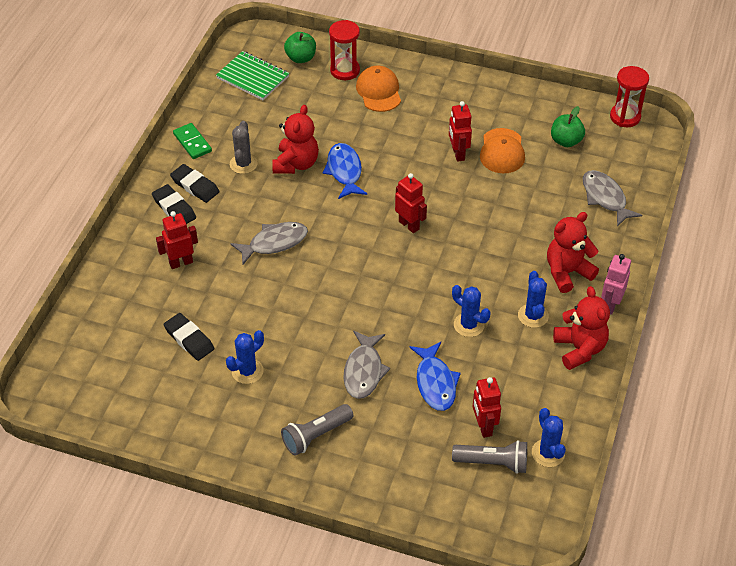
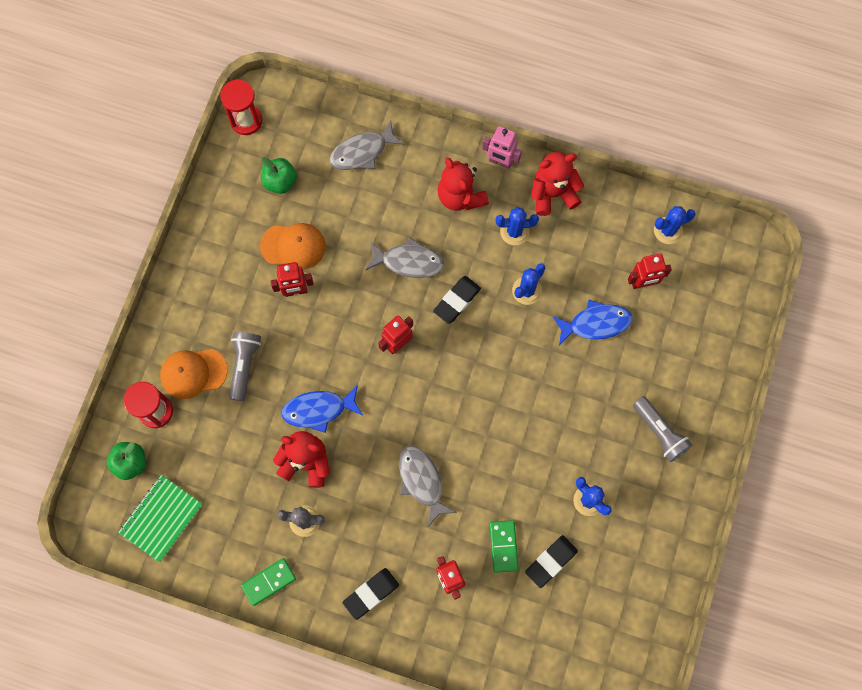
camera: 90 degrees left, 25 degrees up
black eraser [170,164,219,203] -> black eraser moved to [433,276,481,324]
grey fish [343,331,390,399] -> grey fish moved to [366,237,444,278]
grey flashlight [452,440,527,474] -> grey flashlight moved to [229,332,261,401]
none -> green domino [490,520,519,573]

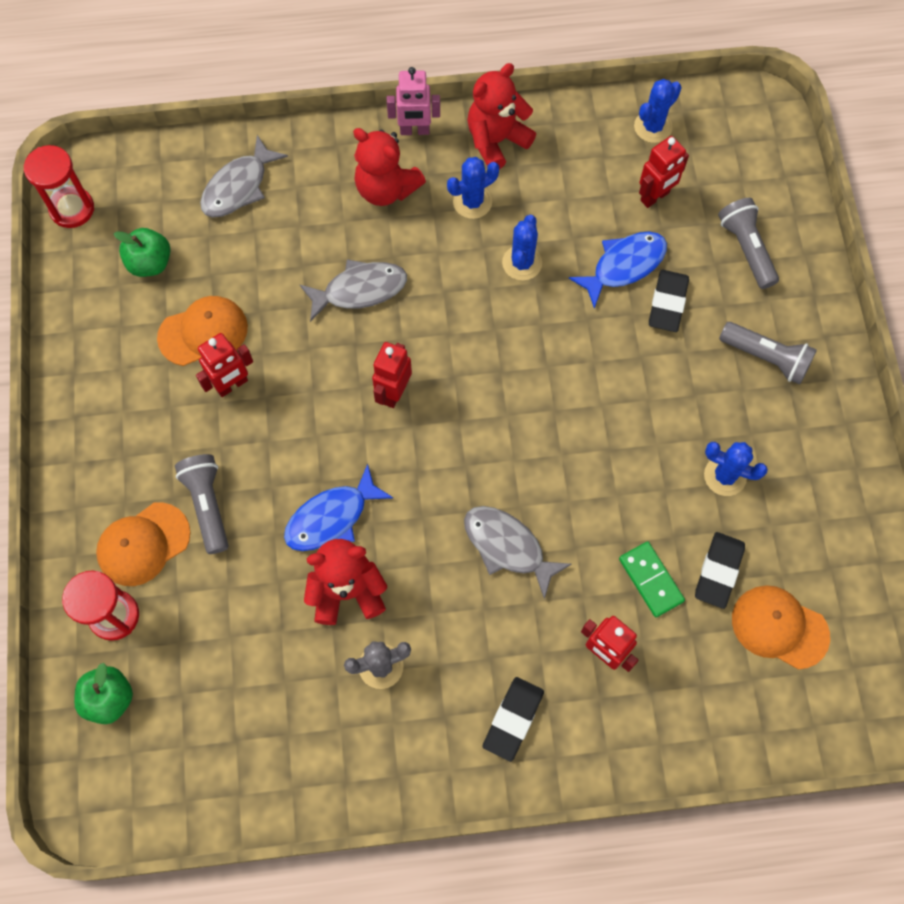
camera: 25 degrees left, 5 degrees down
green notebook [118,475,203,562] -> none
green domino [241,558,296,606] -> none
black eraser [433,276,481,324] -> black eraser moved to [649,270,689,332]
none -> grey flashlight [718,198,779,289]
none -> orange cap [732,585,830,670]

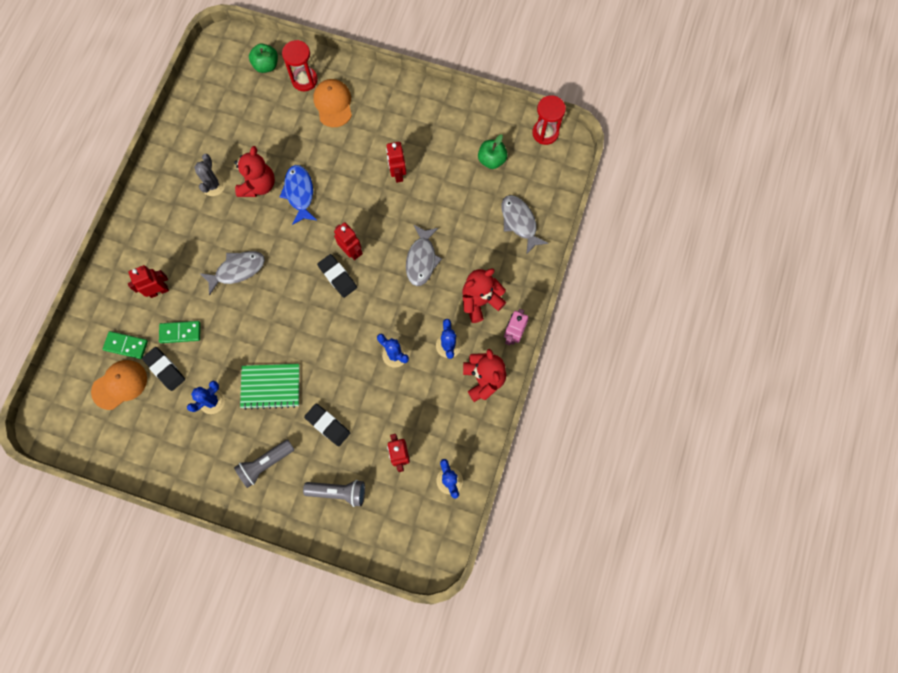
camera: 115 degrees right, 5 degrees up
orange cap [157,296,248,366] -> none
grey flashlight [175,454,229,554] -> none
black eraser [483,677,544,762] -> black eraser moved to [317,254,357,298]
blue fish [569,232,667,309] -> none
none -> green domino [103,331,148,359]
none -> green notebook [240,364,300,410]

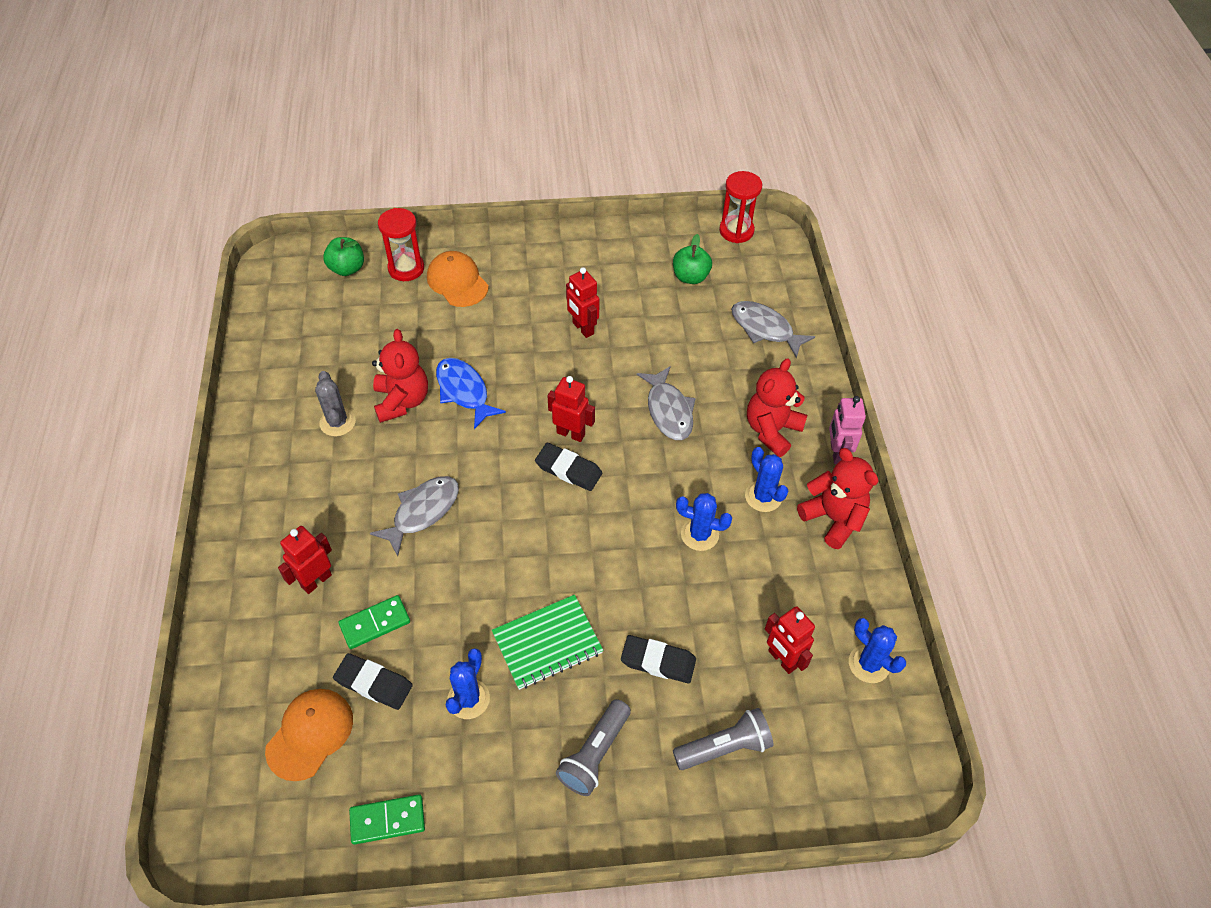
camera: 25 degrees left, 20 degrees down
green domino [103,331,148,359] -> green domino moved to [349,795,425,845]

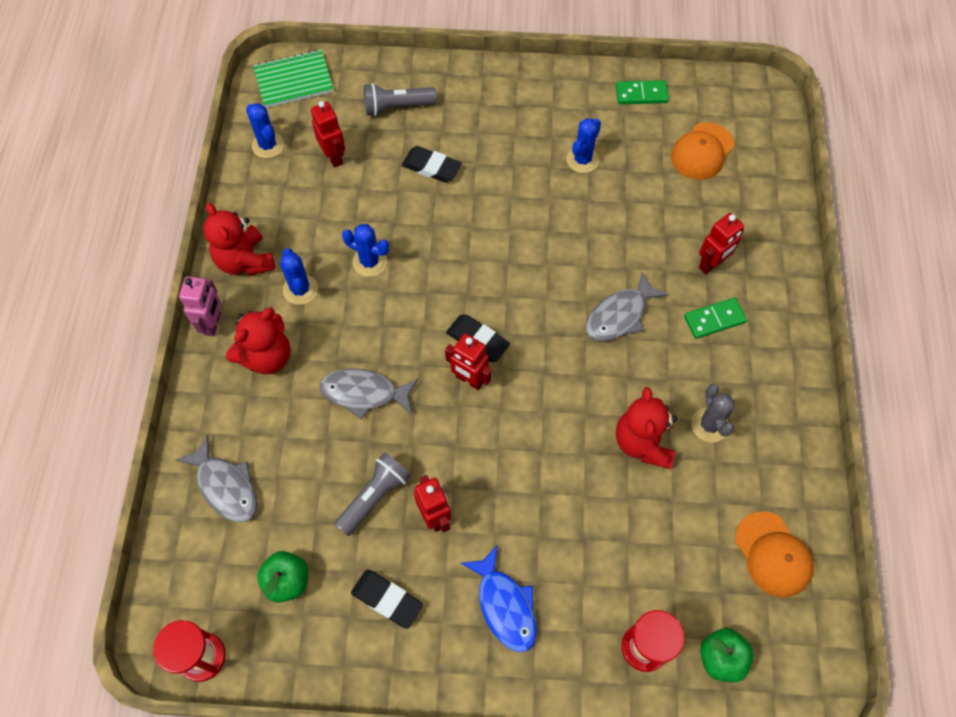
camera: 170 degrees left, 10 degrees up
black eraser [333,653,413,710] -> black eraser moved to [351,569,423,629]
green domino [339,595,410,649] -> green domino moved to [684,298,747,339]
orange cap [427,251,489,307] -> orange cap moved to [735,512,814,598]
blue fish [436,358,506,429] -> blue fish moved to [461,545,537,653]
green notebook [492,595,603,690] -> green notebook moved to [253,50,334,108]
grey flashlight [556,699,631,796] -> grey flashlight moved to [334,452,411,536]
grey fish [637,366,696,440] -> grey fish turned 75 degrees counterclockwise [319,368,418,420]

